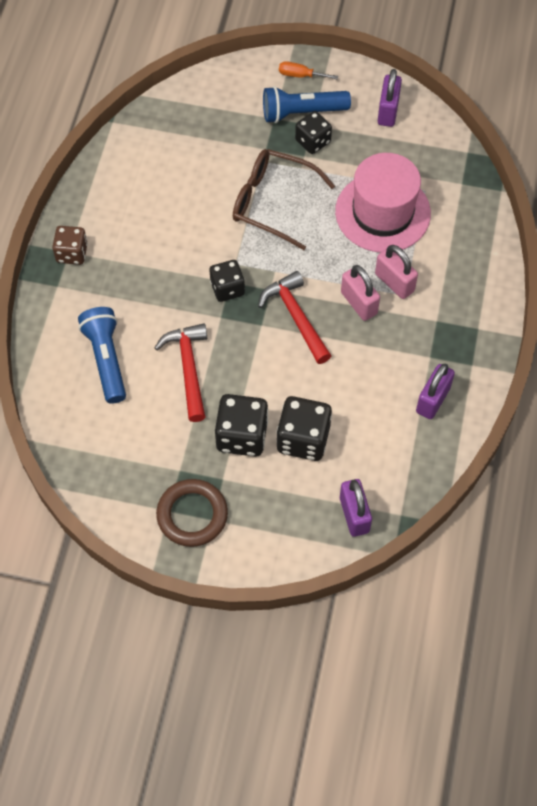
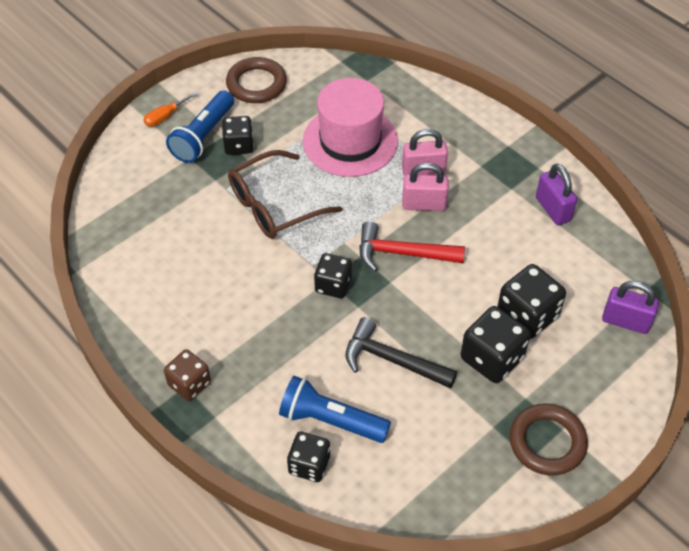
camera: 55 degrees left, 10 degrees down
red hammer [155,323,207,422] -> black hammer [345,317,457,388]
purple padlock [378,69,402,127] -> brown ring [226,57,287,103]
none -> black dice [287,432,330,482]

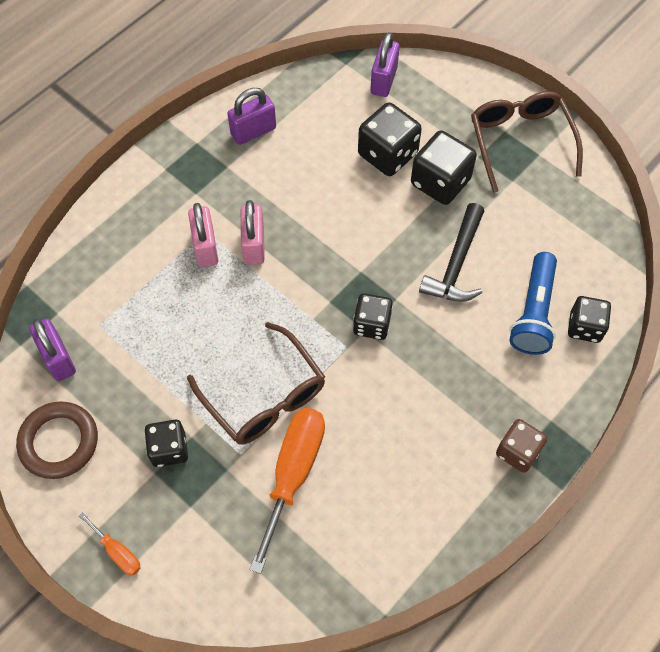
camera: 95 degrees left, 10 degrees up
blue flashlight [166,90,234,163] -> none
pink hat [303,78,398,177] -> none
red hammer [359,221,465,271] -> none
brown ring [509,403,588,476] -> brown glasses [471,91,583,193]
none -> purple padlock [29,318,76,381]
none -> orange screwdriver [250,408,325,574]

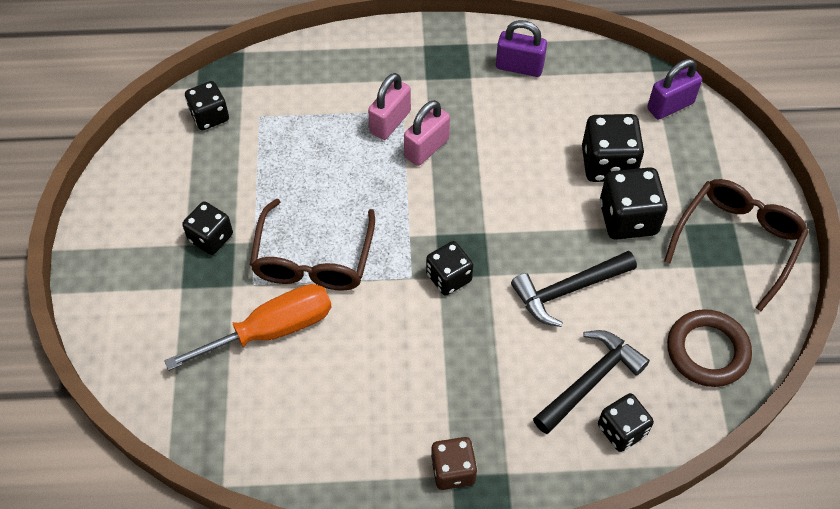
camera: 45 degrees right, 5 degrees down
brown ring [16,401,98,479] -> brown ring moved to [667,309,752,387]
purple padlock [29,318,76,381] -> black dice [185,81,229,131]
orange screwdriver [79,512,141,575] -> none
blue flashlight [509,252,557,355] -> black hammer [533,330,650,434]

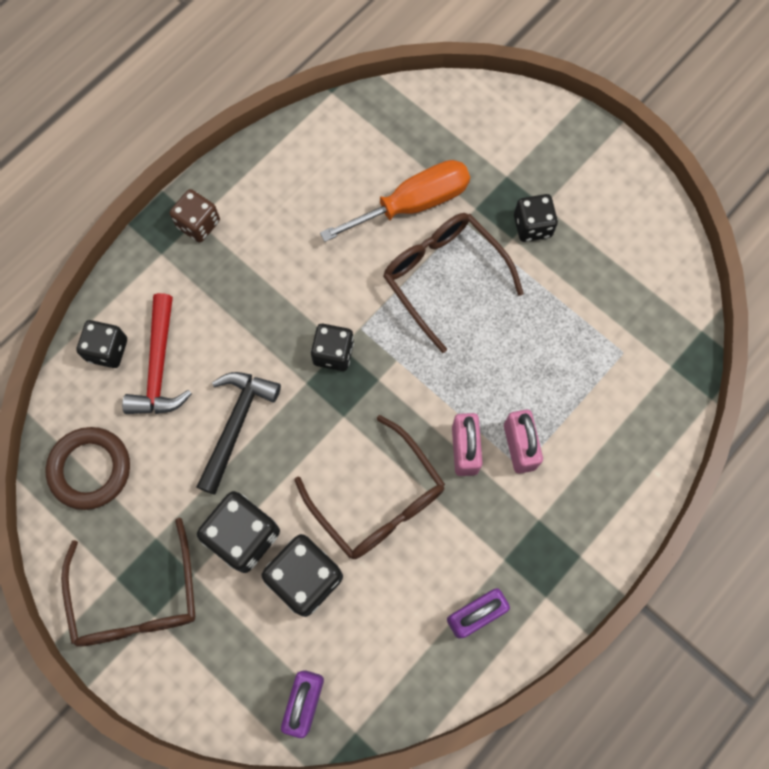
camera: 135 degrees right, 15 degrees up
orange screwdriver [164,284,332,371] -> orange screwdriver turned 135 degrees counterclockwise [320,160,470,242]
black dice [185,81,229,131] -> none
black hammer [533,330,650,434] -> red hammer [122,293,192,414]
none -> brown glasses [295,415,445,559]

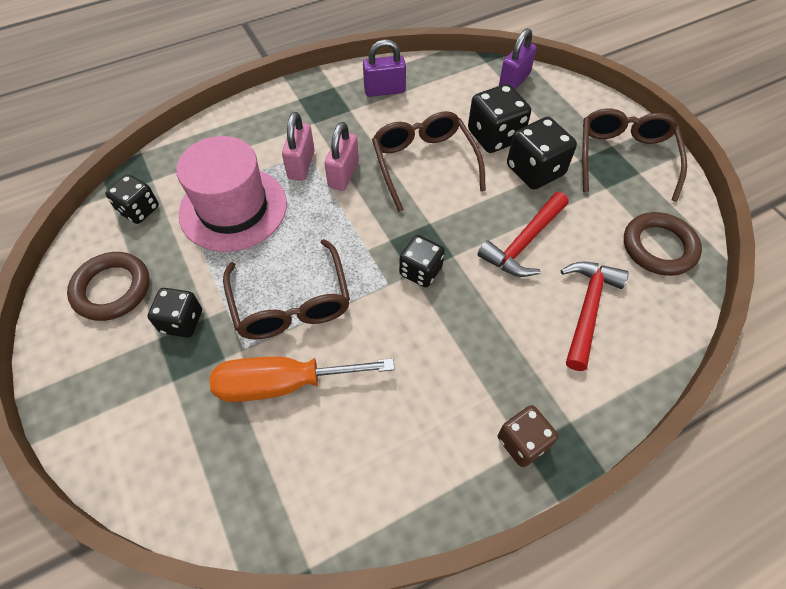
camera: 160 degrees left, 15 degrees down
black dice [76,320,127,368] -> black dice moved to [105,174,159,224]
black hammer [197,372,281,495] -> red hammer [477,192,569,277]
none -> brown ring [67,252,150,321]
none -> pink hat [176,136,287,252]

